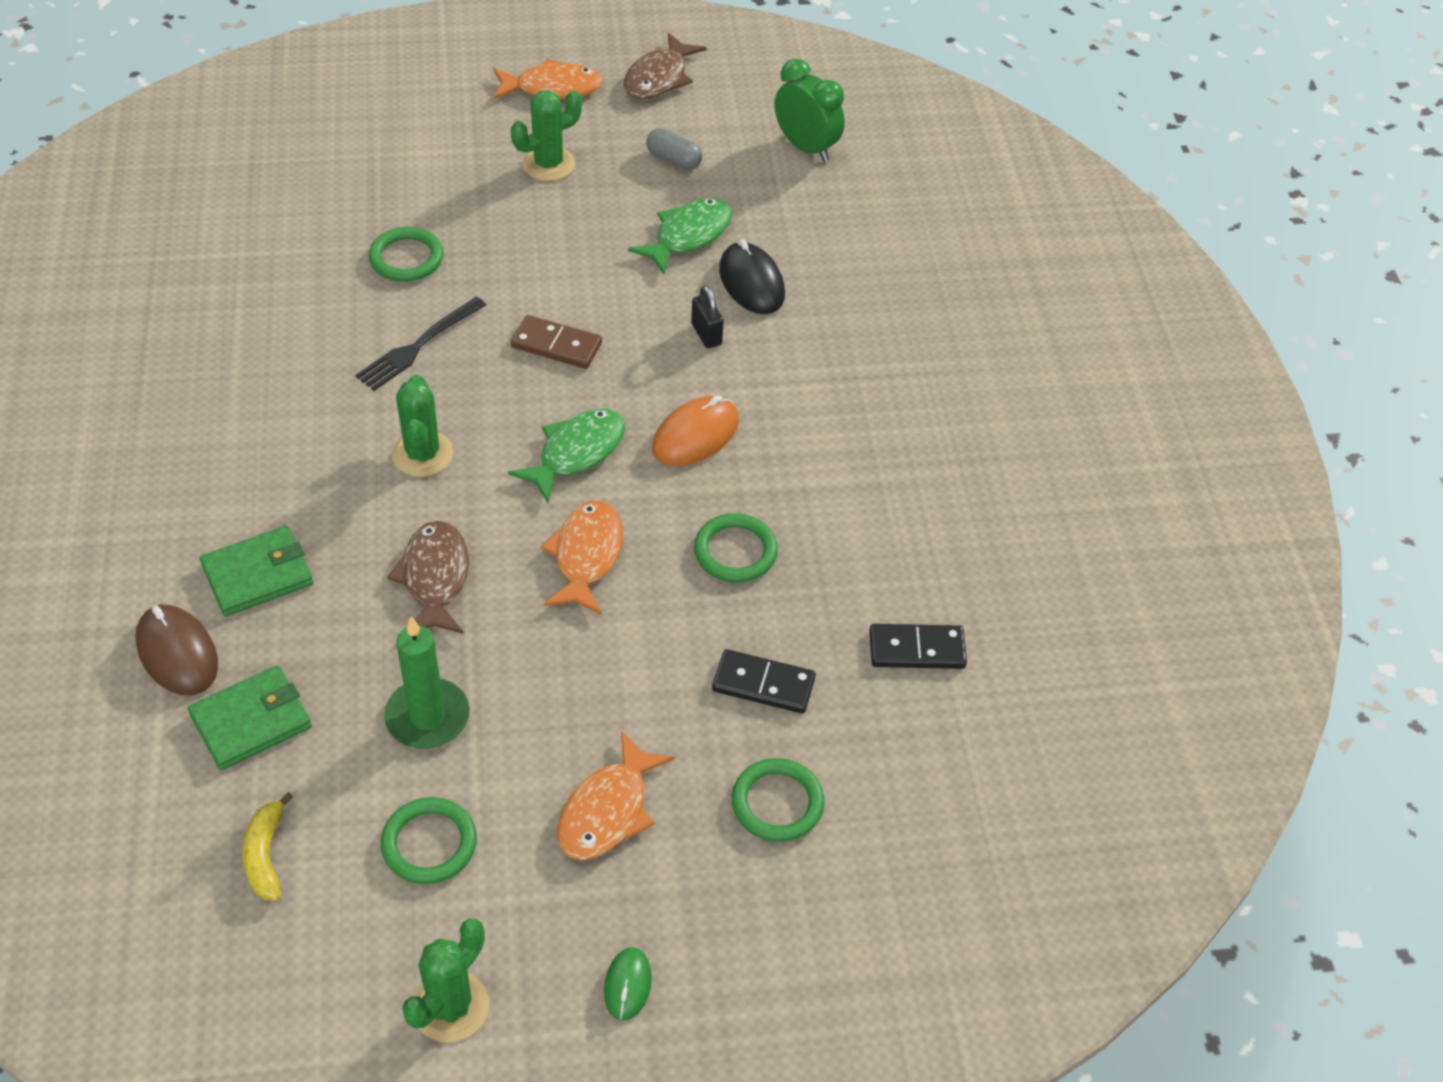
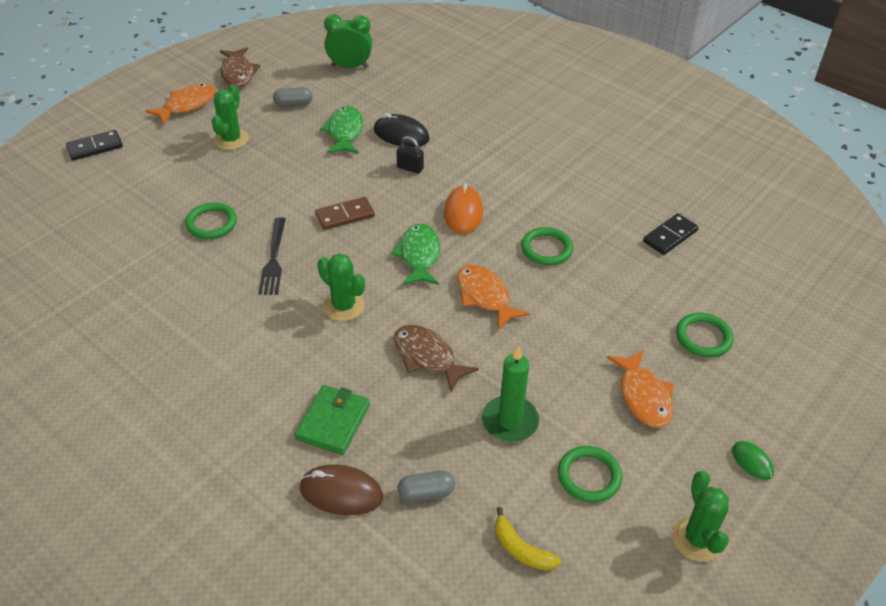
camera: 40 degrees left, 5 degrees down
green wallet [188,665,312,770] -> grey capsule [397,470,455,502]
black domino [712,649,816,714] -> black domino moved to [66,130,123,161]

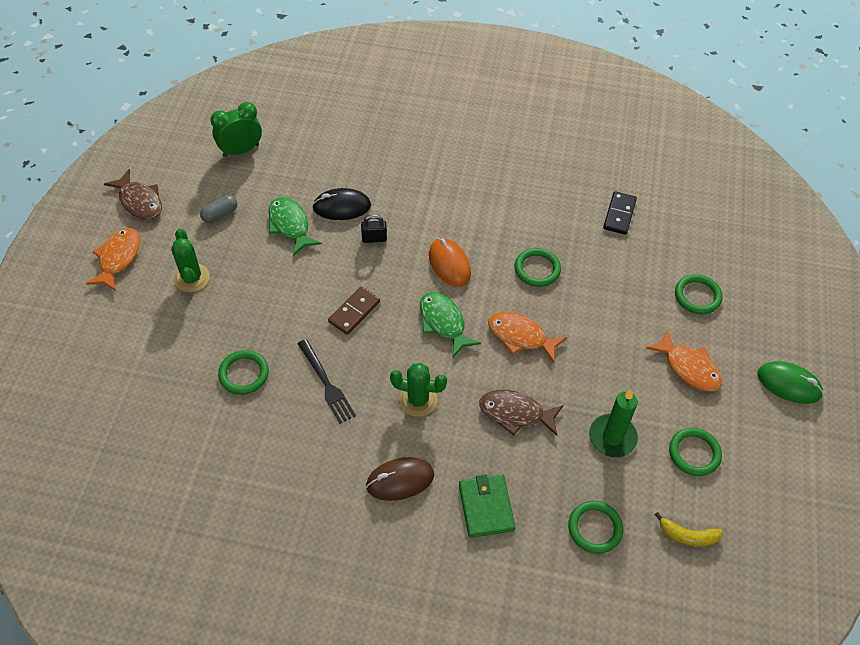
camera: 30 degrees left, 10 degrees up
black domino [66,130,123,161] -> none
brown mouse [300,464,383,515] -> brown mouse moved to [366,457,434,501]
grey capsule [397,470,455,502] -> green ring [568,501,623,554]
green cactus [672,471,729,562] -> none
green mouse [732,441,774,480] -> green mouse [757,361,823,404], size x1.69

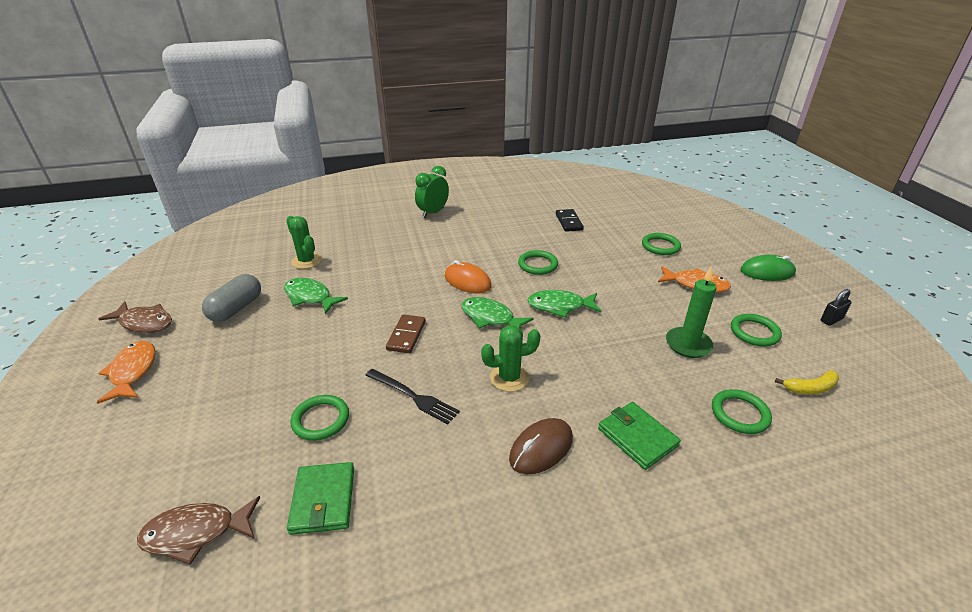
camera: 25 degrees left, 20 degrees down
green cactus [171,229,210,292] -> green cactus moved to [286,216,322,269]
grey capsule [200,195,237,223] -> grey capsule [202,274,261,322], size x1.61
green clock [210,102,262,157] -> green clock moved to [415,166,449,218]
black mouse [312,188,371,220] -> none
black padlock [361,214,387,243] -> black padlock moved to [821,289,852,326]
brown fish [479,390,563,436] -> brown fish moved to [137,496,260,564]
orange fish [488,312,567,363] -> green fish [527,290,602,318]
none -> green wallet [287,462,354,535]

